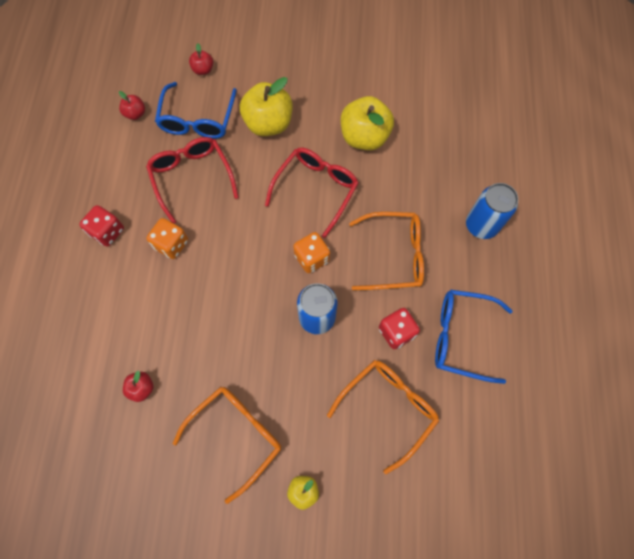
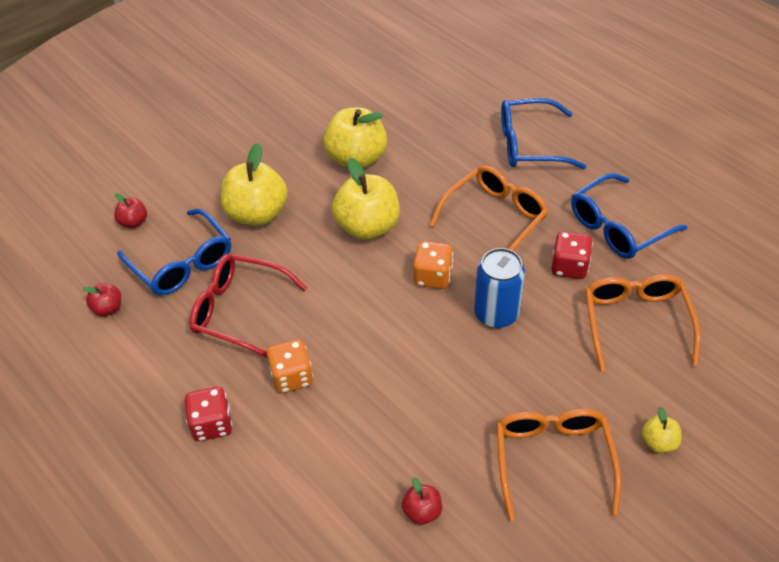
camera: 45 degrees left, 20 degrees down
red glasses [265,148,359,238] -> yellow apple [332,158,400,240]
blue can [466,183,518,239] -> blue glasses [501,98,587,169]

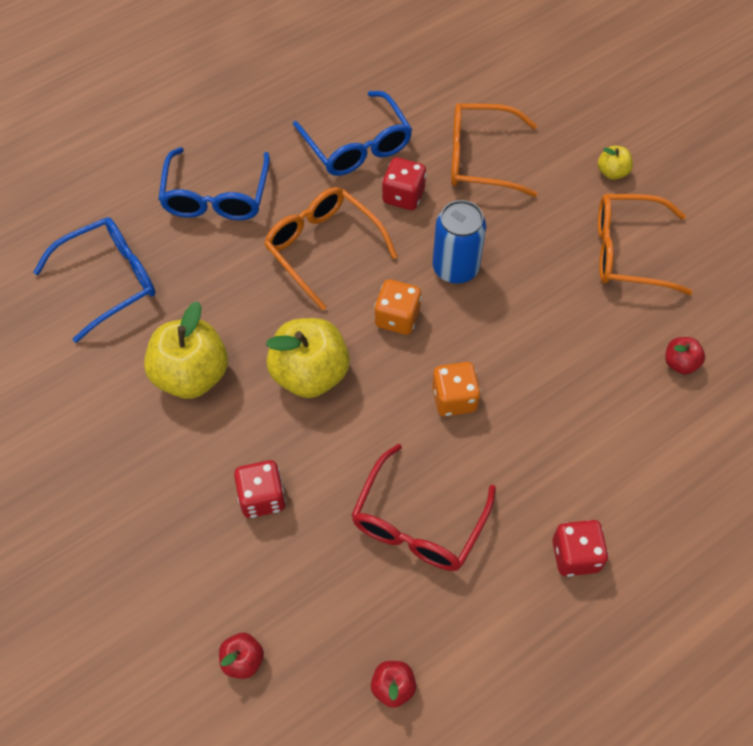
camera: 85 degrees left, 10 degrees up
blue glasses [117,209,231,295] -> blue glasses moved to [33,217,156,343]
yellow apple [221,143,288,226] -> red dice [234,460,286,518]
orange dice [267,340,313,393] -> orange dice moved to [432,362,481,417]

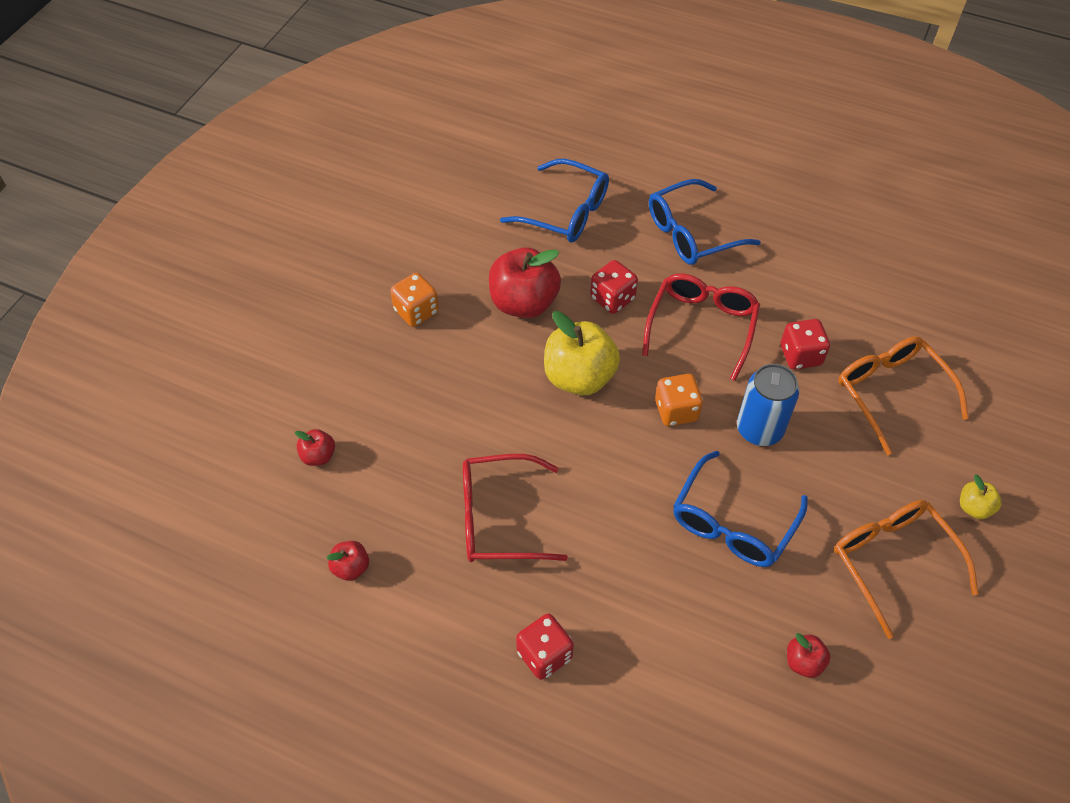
camera: 60 degrees right, 5 degrees down
yellow apple [144,301,228,399] -> red apple [489,247,561,318]
red dice [234,460,286,518] -> red dice moved to [590,260,638,314]
orange glasses [264,187,398,311] -> red glasses [642,274,760,381]
blue glasses [293,91,412,176] -> blue glasses moved to [673,451,808,567]
orange dice [432,362,481,417] -> orange dice moved to [390,273,439,327]

